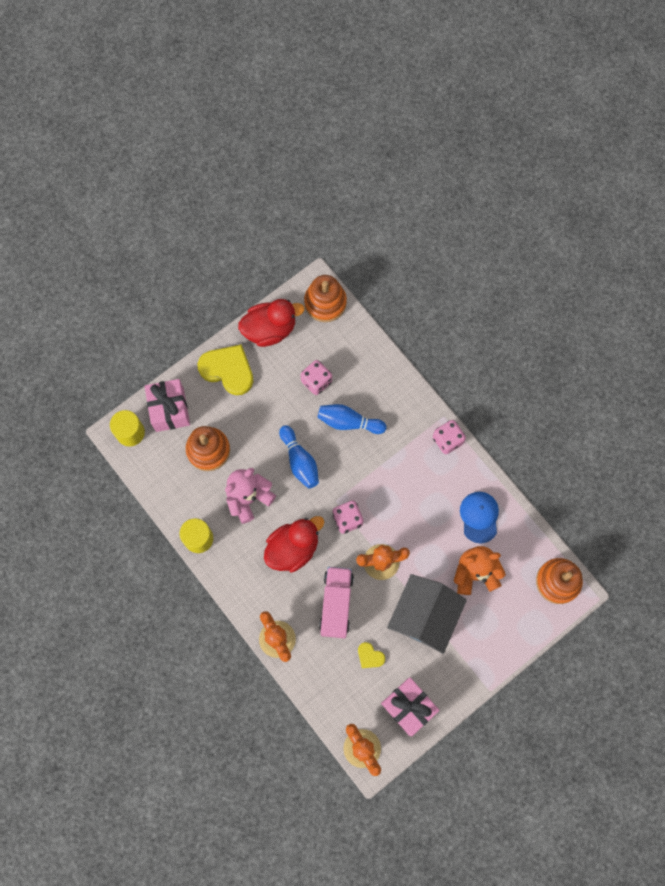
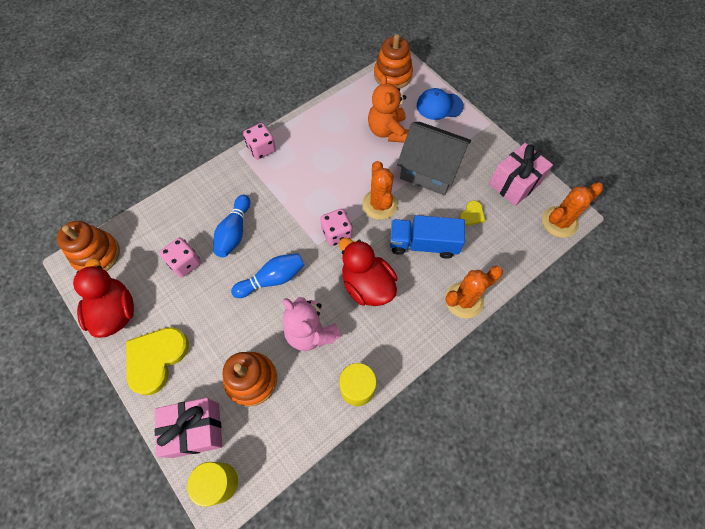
camera: 90 degrees left, 10 degrees down
pink truck [319,567,354,638] -> blue truck [390,215,465,259]
blue cap [460,492,499,543] -> blue cap moved to [417,88,464,120]

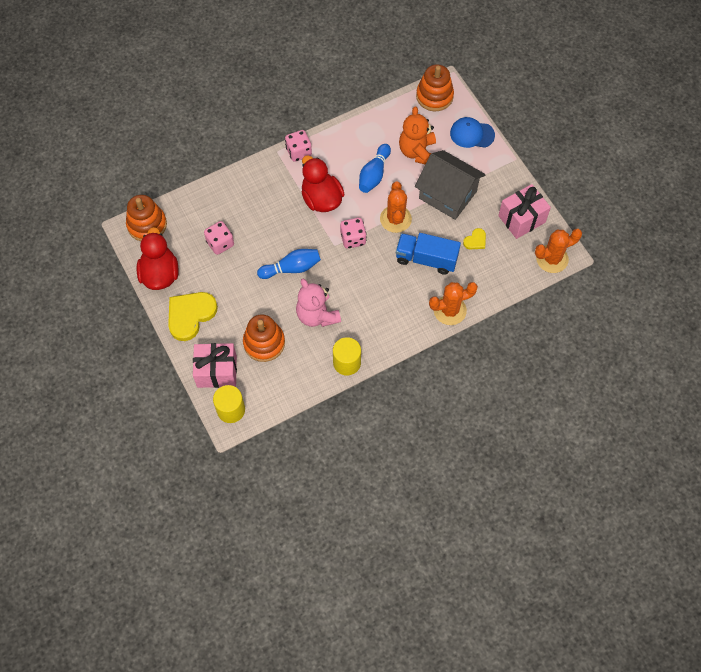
camera: 10 degrees right, 0 degrees up
blue bowling pin [213,195,250,258] -> blue bowling pin moved to [359,144,391,193]
red duck [339,238,397,306] -> red duck moved to [302,155,345,212]

